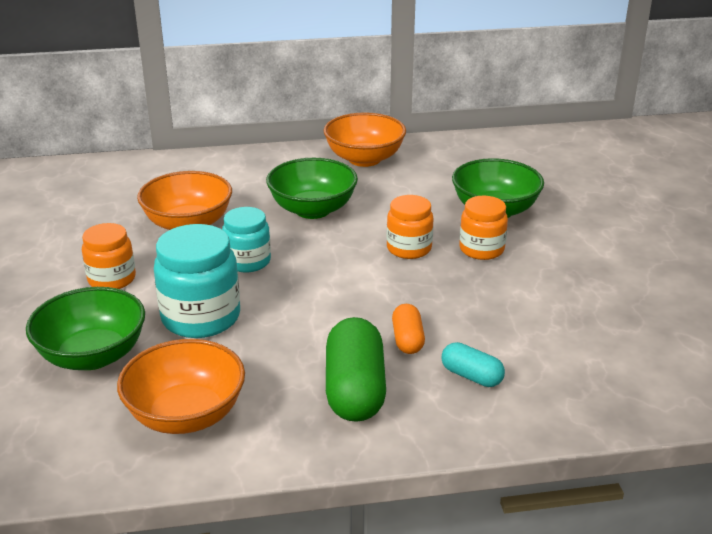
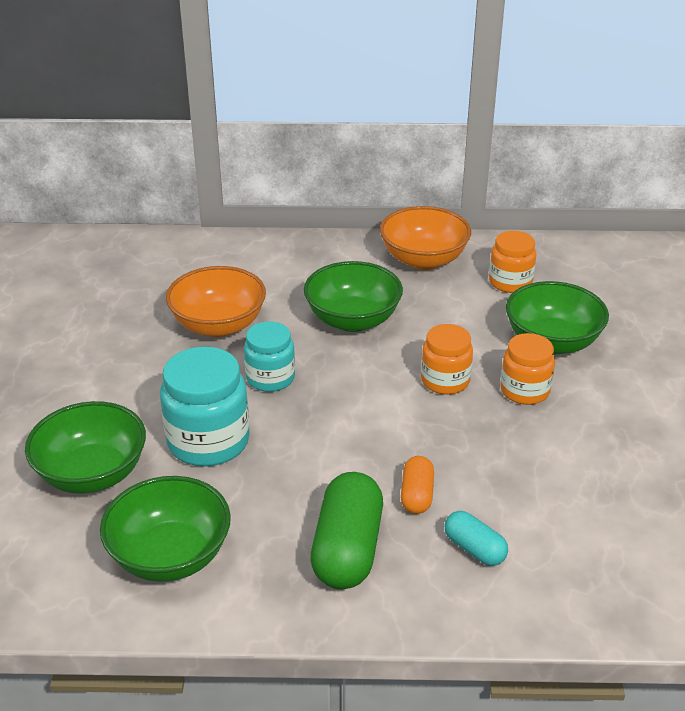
camera: 10 degrees right, 5 degrees up
orange jar [82,223,136,289] -> orange jar moved to [489,231,536,293]
orange bowl [117,339,245,434] -> green bowl [100,476,231,582]

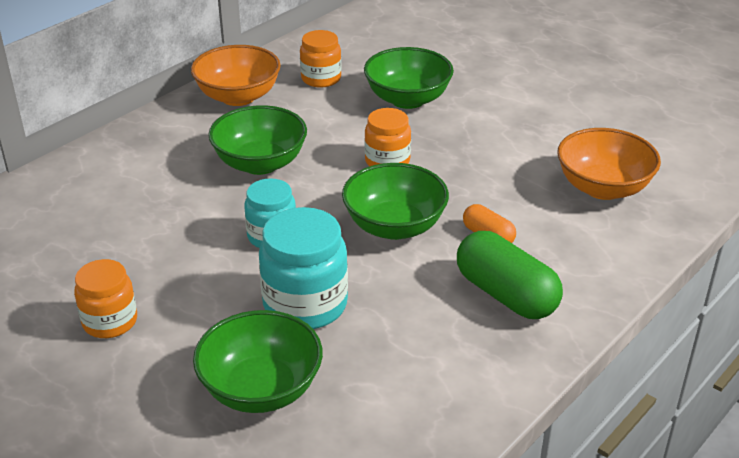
camera: 50 degrees left, 0 degrees up
green bowl [100,476,231,582] -> green bowl moved to [342,163,449,240]
orange bowl [166,266,266,337] -> orange bowl moved to [557,128,661,200]
turquoise capsule [444,511,508,566] -> none
orange jar [500,333,555,405] -> orange jar moved to [74,259,137,338]

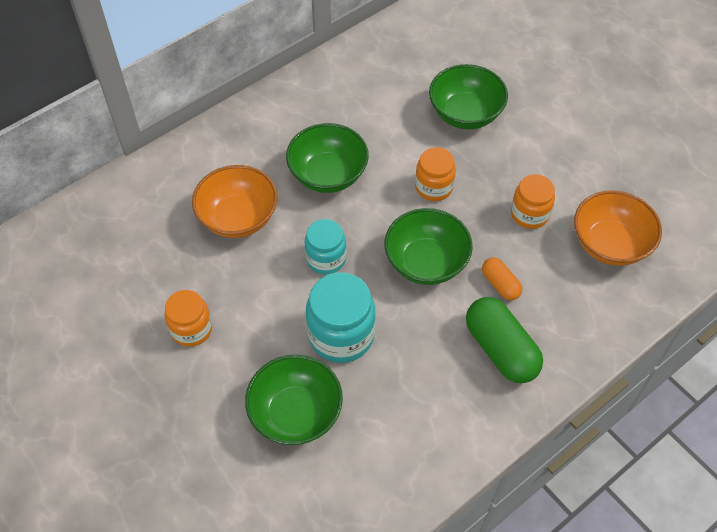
camera: 10 degrees right, 20 degrees up
orange bowl [191,45,281,106] -> orange bowl moved to [192,165,278,238]
orange jar [300,30,342,88] -> orange jar moved to [511,174,555,229]

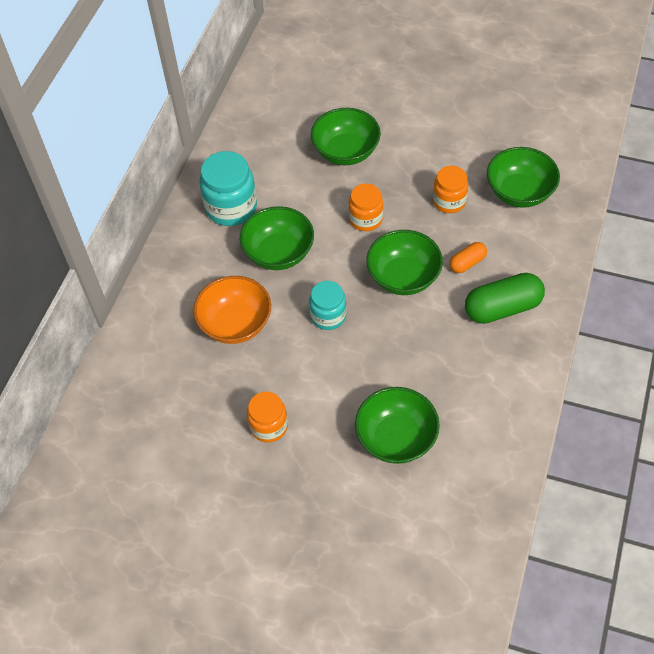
camera: 30 degrees left, 0 degrees up
turquoise jar [306,272,376,363] -> turquoise jar moved to [200,151,257,226]
green capsule [466,297,543,383] -> green capsule turned 45 degrees counterclockwise [465,273,545,324]
orange capsule [482,258,522,300] -> orange capsule turned 60 degrees counterclockwise [449,242,487,273]
orange bowl [574,190,662,266] -> green bowl [487,147,560,208]

